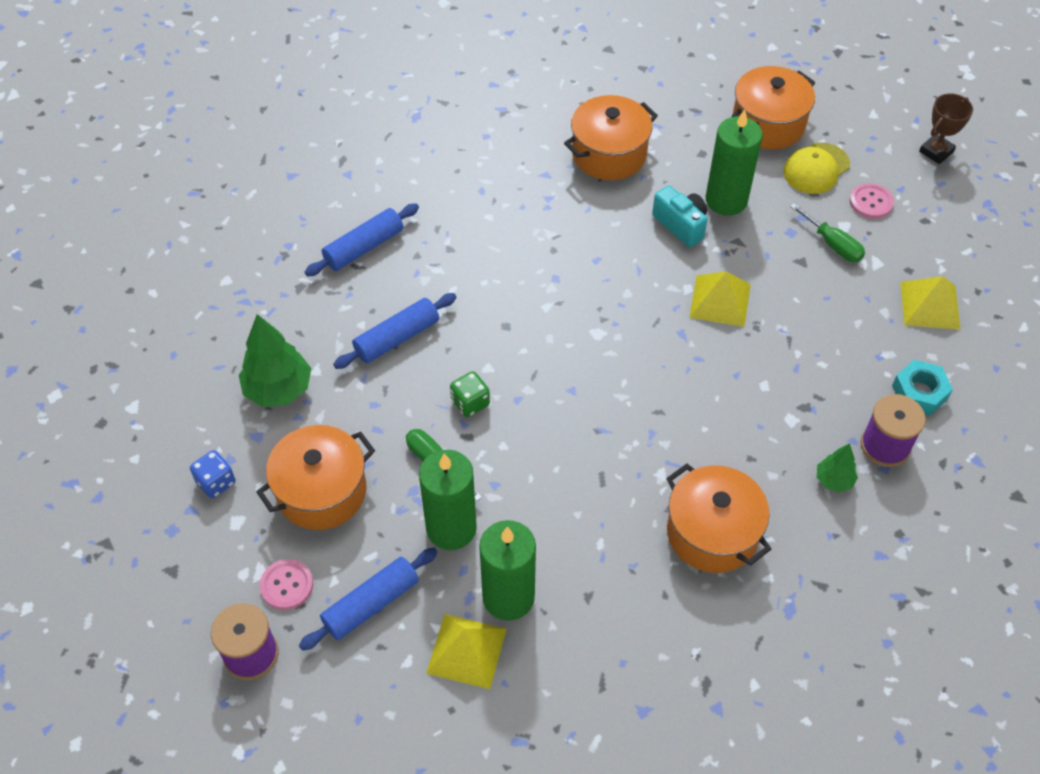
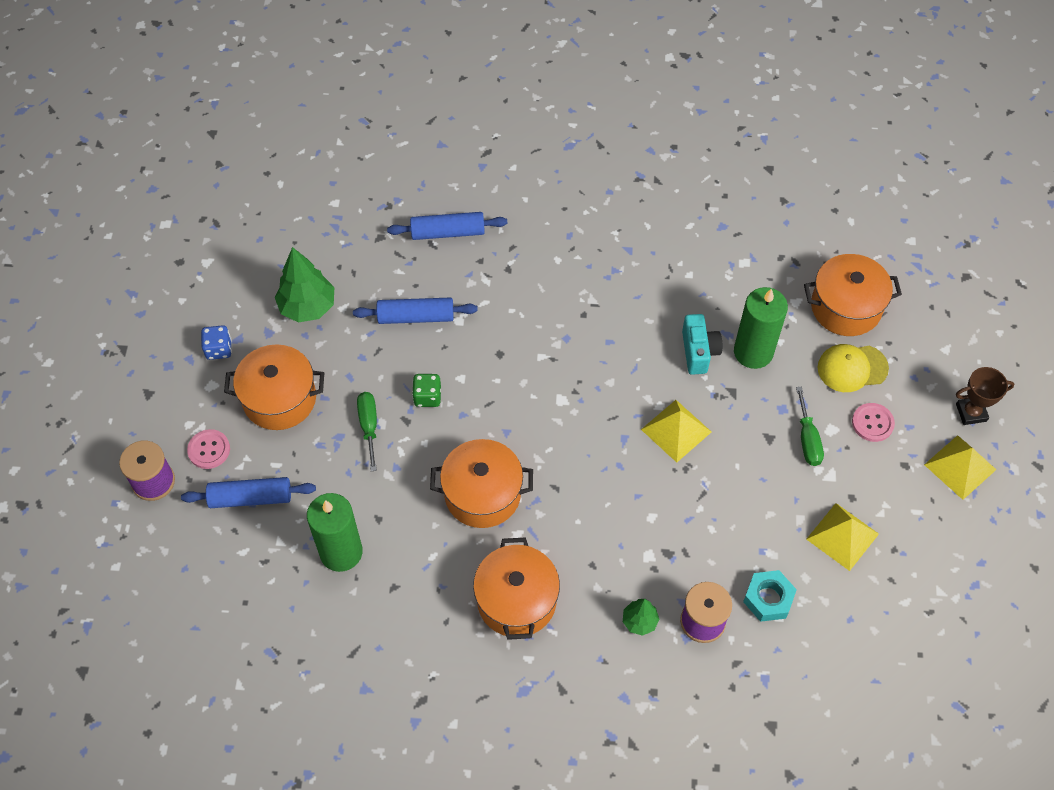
camera: 35 degrees right, 5 degrees up
green candle [419,450,477,550] -> none
yellow pyramid [426,614,507,689] -> yellow pyramid moved to [924,435,996,500]
orange pot [564,95,658,180] -> orange pot moved to [430,439,533,528]

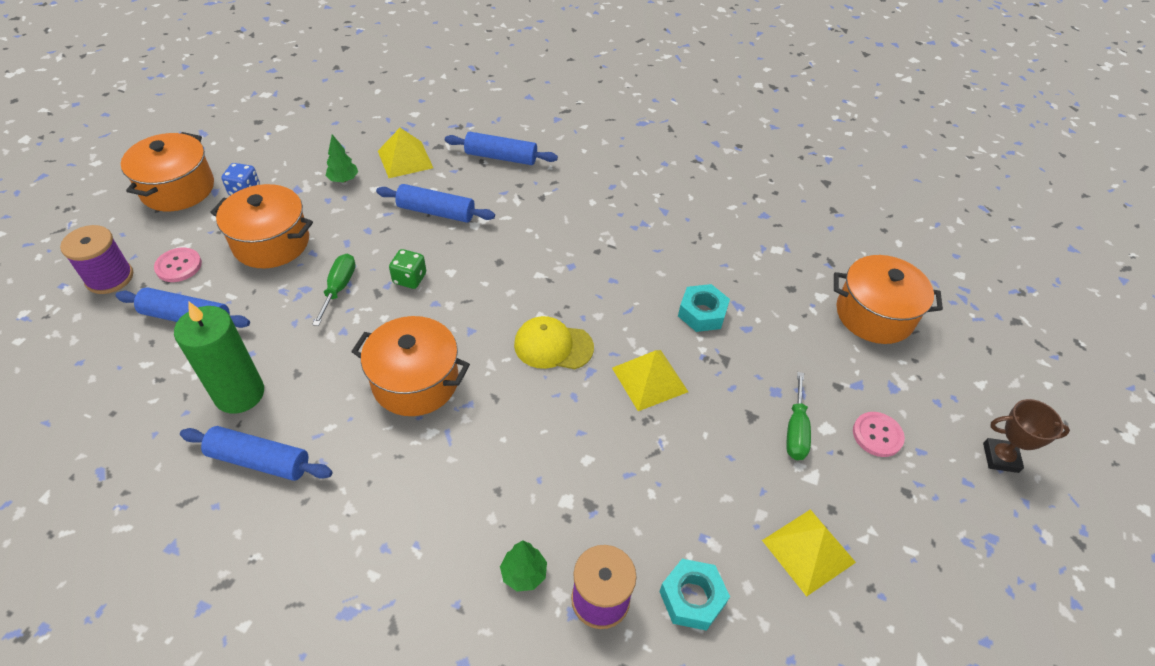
camera: 15 degrees right, 10 degrees down
green tree [275,247,334,323] -> green tree [326,134,358,182], size x0.55
orange pot [473,537,560,640] -> orange pot moved to [121,132,214,211]
turquoise camera [682,314,722,375] -> turquoise nut [678,284,730,332]
green candle [734,287,788,369] -> none
yellow cap [817,344,889,392] -> yellow cap moved to [514,316,594,369]
yellow pyramid [924,435,996,500] -> yellow pyramid moved to [378,128,433,178]
none -> blue rolling pin [180,426,333,481]

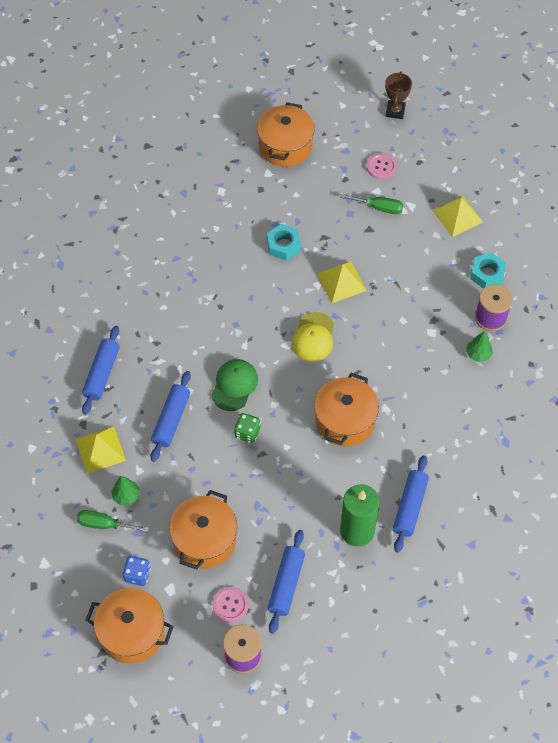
camera: 85 degrees left, 10 degrees up
green screwdriver [312,253,356,326] -> green screwdriver moved to [77,510,149,532]
none -> green cap [211,359,258,411]

